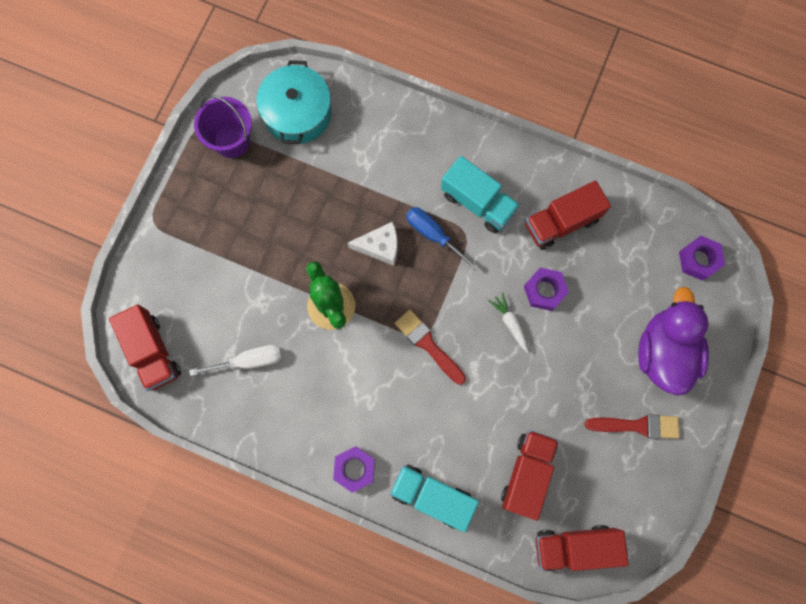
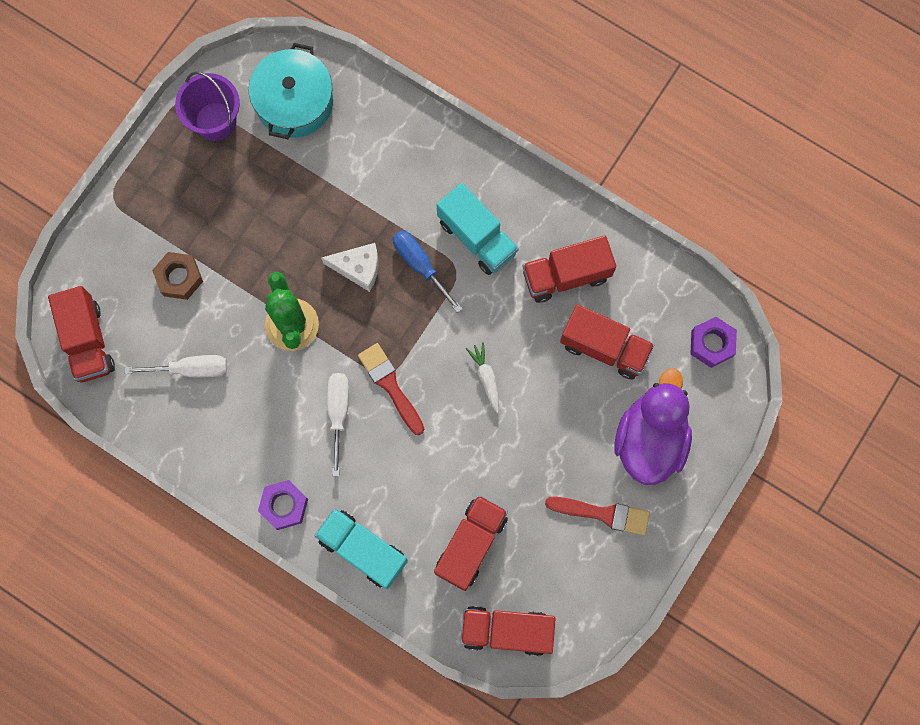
camera: 10 degrees right, 0 degrees up
purple nut [524,268,569,311] -> none
none -> brown nut [152,252,203,300]
none -> white screwdriver [327,373,349,476]
none -> red truck [560,305,655,379]

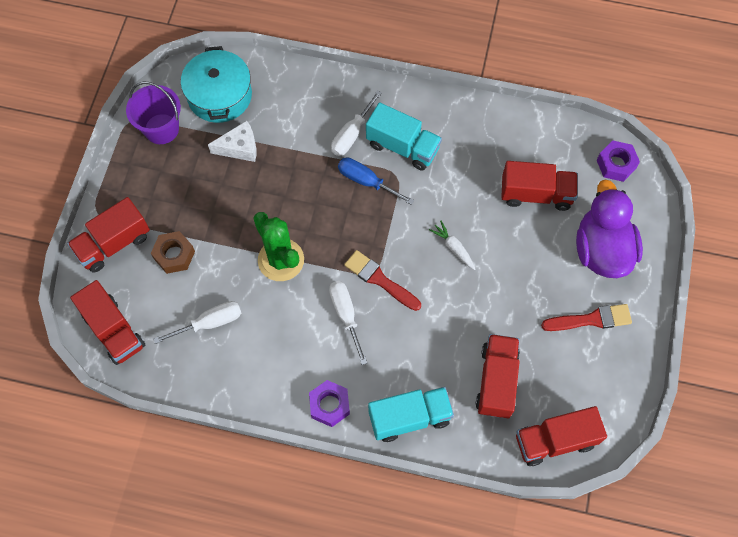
camera: 20 degrees left, 10 degrees down
turquoise truck [315,508,408,589] -> turquoise truck turned 150 degrees clockwise [368,387,454,442]
white cheese [321,243,378,292] -> white cheese moved to [208,121,256,162]
red truck [522,235,616,303] -> red truck moved to [67,197,150,273]
none -> white screwdriver [331,90,382,156]

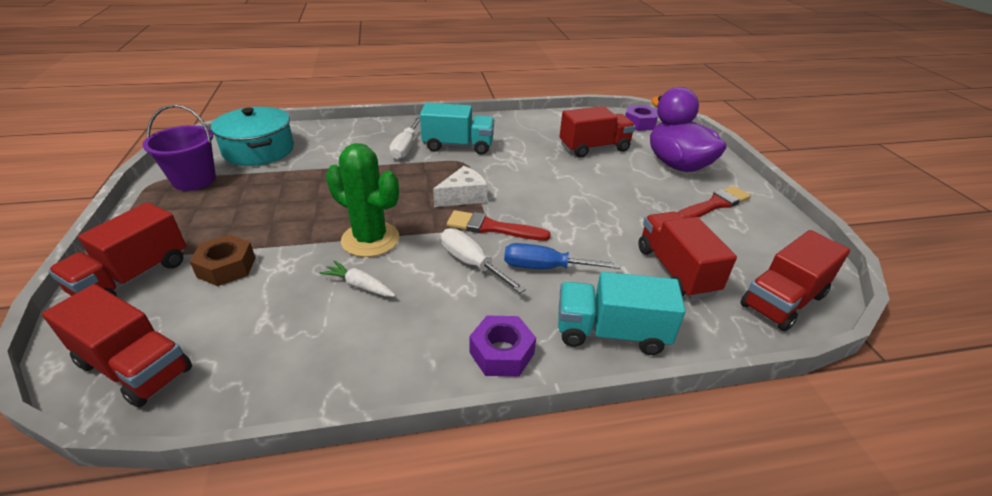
camera: 25 degrees left, 30 degrees down
white screwdriver [153,301,241,344] -> none
white cheese [208,121,256,162] -> white cheese moved to [433,166,488,207]
blue screwdriver [338,157,415,205] -> blue screwdriver moved to [504,243,620,269]
turquoise truck [368,387,454,442] -> turquoise truck turned 135 degrees counterclockwise [558,272,686,355]
white carrot [429,221,475,270] -> white carrot moved to [319,260,395,297]

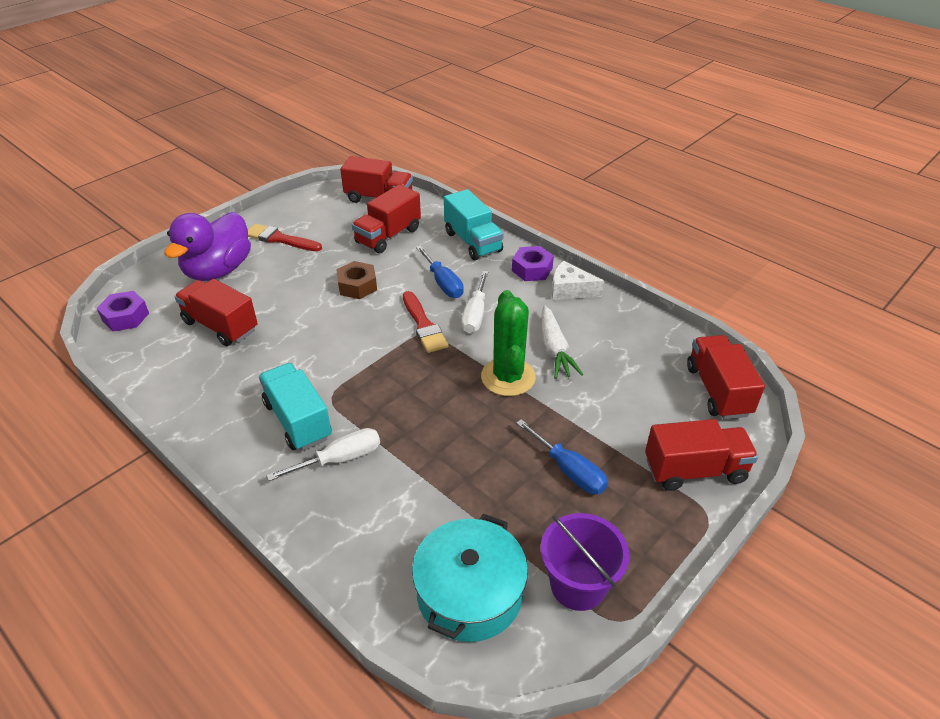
camera: 125 degrees left, 5 degrees up
brown nut [190,234,256,286] -> brown nut moved to [336,261,377,299]
white carrot [319,260,395,297] -> white carrot [541,306,583,379], size x1.51
white cheese [433,166,488,207] -> white cheese moved to [552,261,604,300]
none -> blue screwdriver [516,419,608,494]

